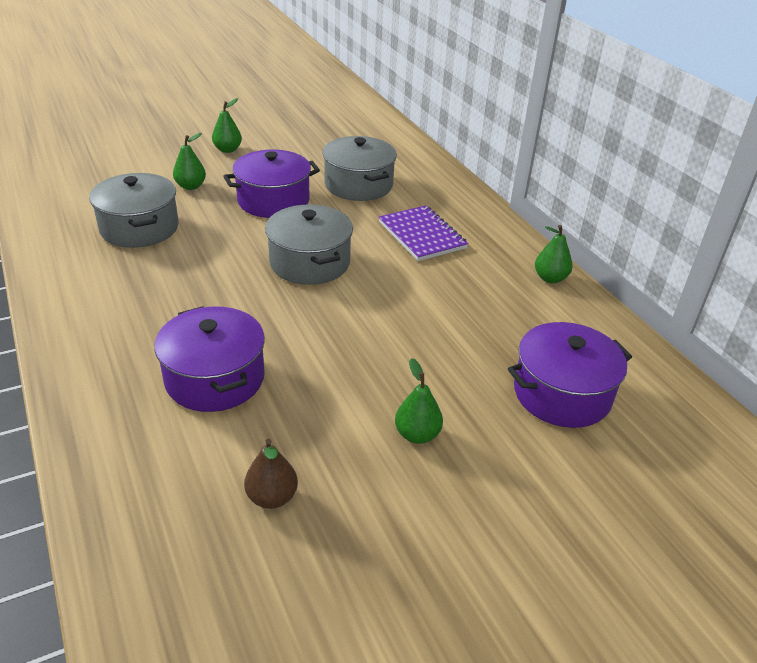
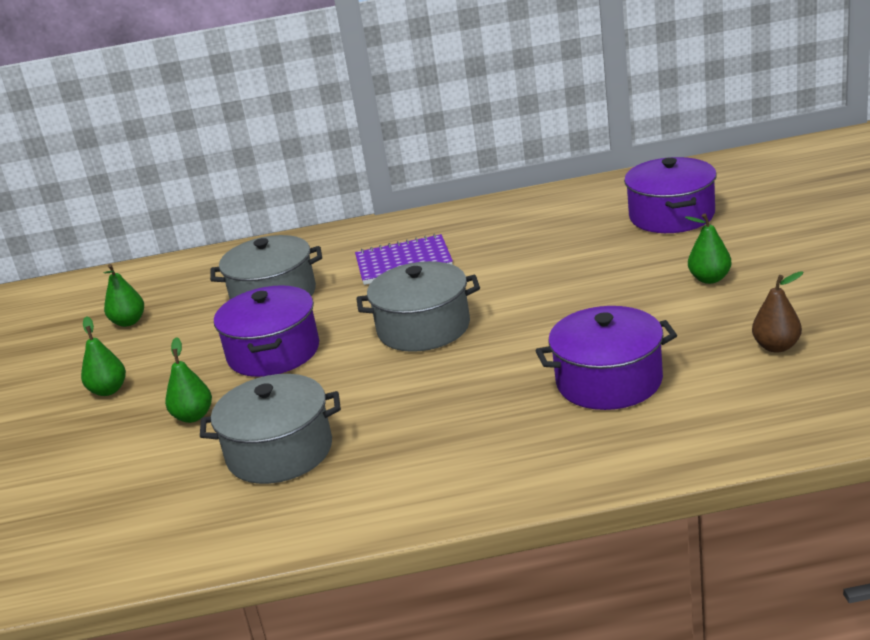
camera: 65 degrees left, 10 degrees down
green pear [535,225,572,283] -> green pear moved to [104,264,144,327]

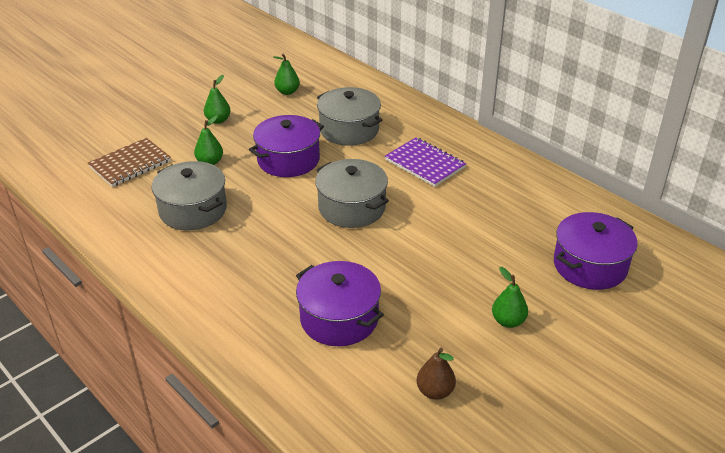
camera: 50 degrees right, 10 degrees up
none -> brown notebook [88,138,171,187]

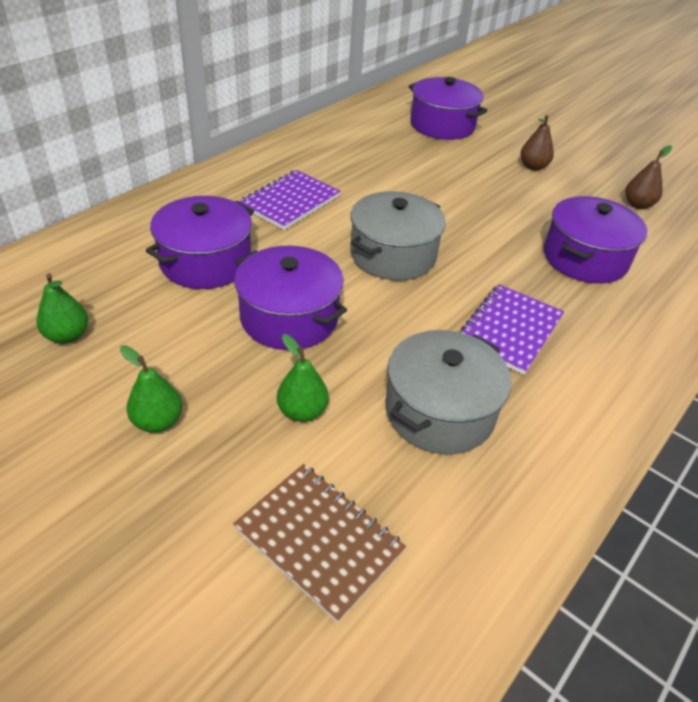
camera: 100 degrees left, 5 degrees up
grey pot [317,87,382,146] -> purple pot [146,196,254,289]
green pear [492,267,528,328] -> brown pear [520,115,554,171]
none -> purple notebook [459,284,564,375]

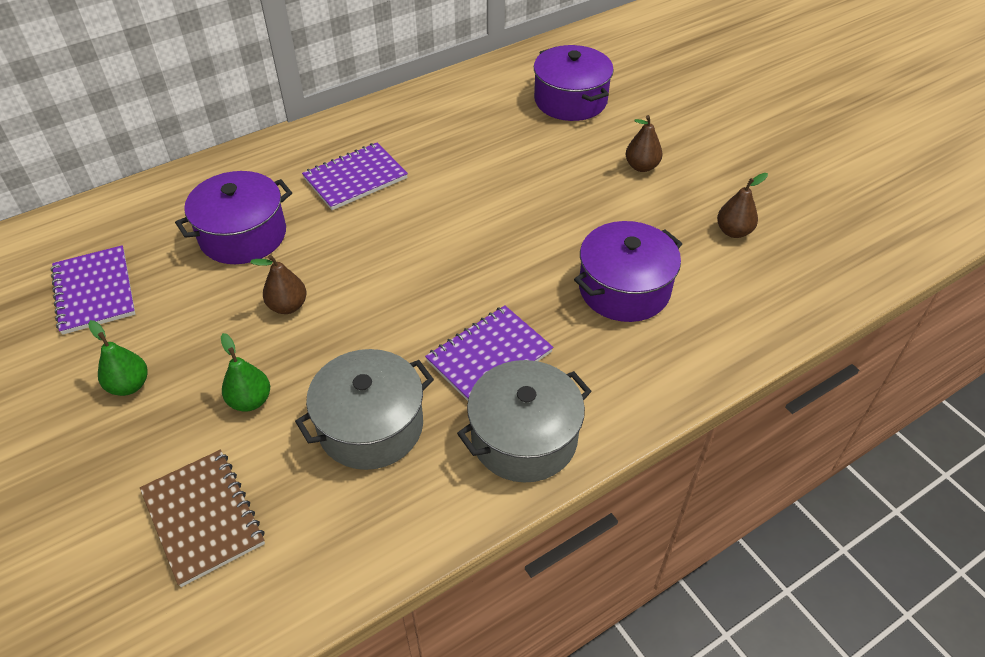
camera: 20 degrees right, 5 degrees up
green pear [37,273,88,344] -> purple notebook [51,245,135,335]
purple pot [234,246,347,350] -> brown pear [250,255,306,314]
grey pot [350,191,446,281] -> grey pot moved to [457,360,591,483]

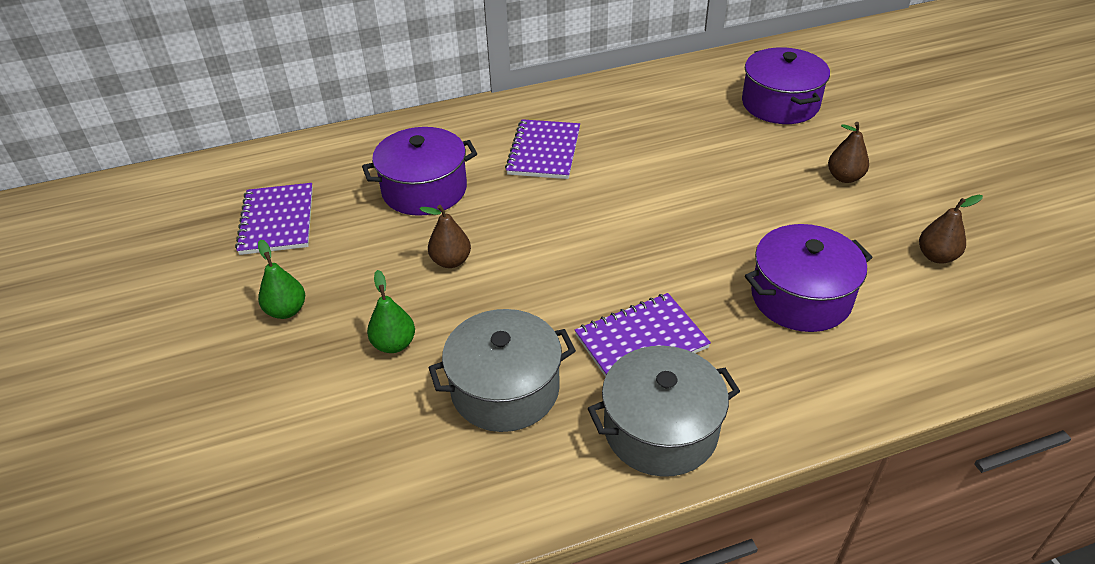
camera: 15 degrees right, 5 degrees down
brown notebook [140,450,265,587] -> none
purple notebook [302,143,408,210] -> purple notebook turned 60 degrees counterclockwise [505,119,580,179]

